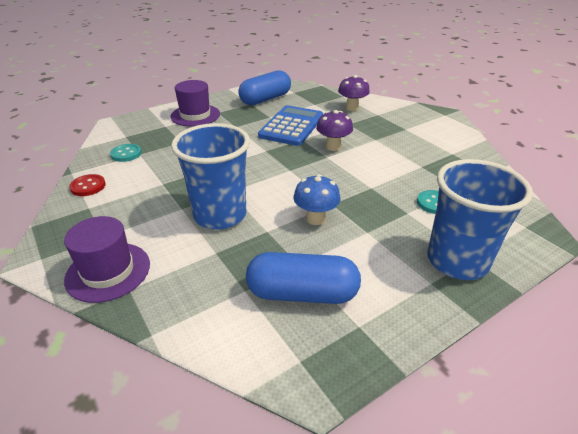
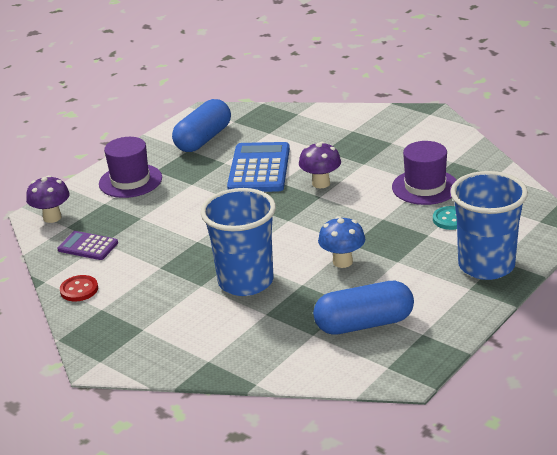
camera: 15 degrees left, 5 degrees down
purple hat [64,216,150,303] -> purple hat moved to [392,141,456,205]
turquoise button [110,144,142,162] -> purple calculator [57,231,118,260]
purple mushroom [338,75,370,111] -> purple mushroom moved to [26,175,70,223]

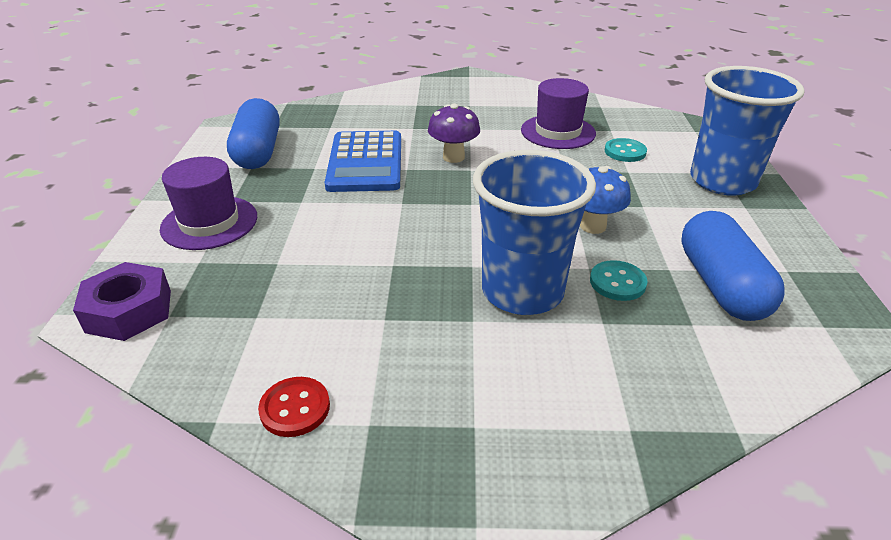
camera: 40 degrees left, 5 degrees up
purple mushroom [26,175,70,223] -> purple nut [73,262,171,341]
purple calculator [57,231,118,260] -> none
blue calculator [227,142,290,192] -> blue calculator turned 150 degrees counterclockwise [325,131,401,192]
blue capsule [313,281,414,335] -> blue capsule turned 45 degrees counterclockwise [681,211,785,321]
none -> turquoise button [590,260,647,301]

